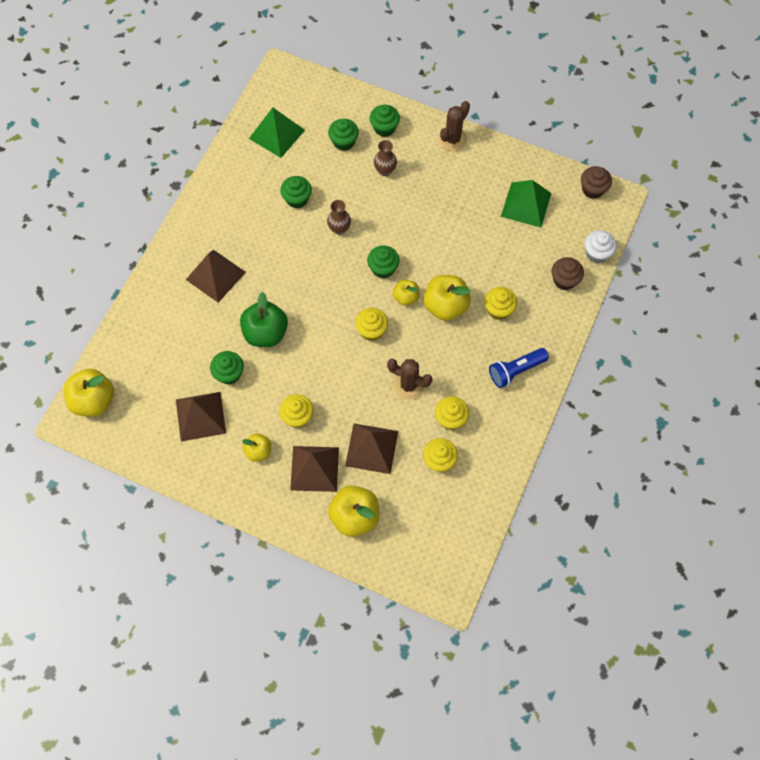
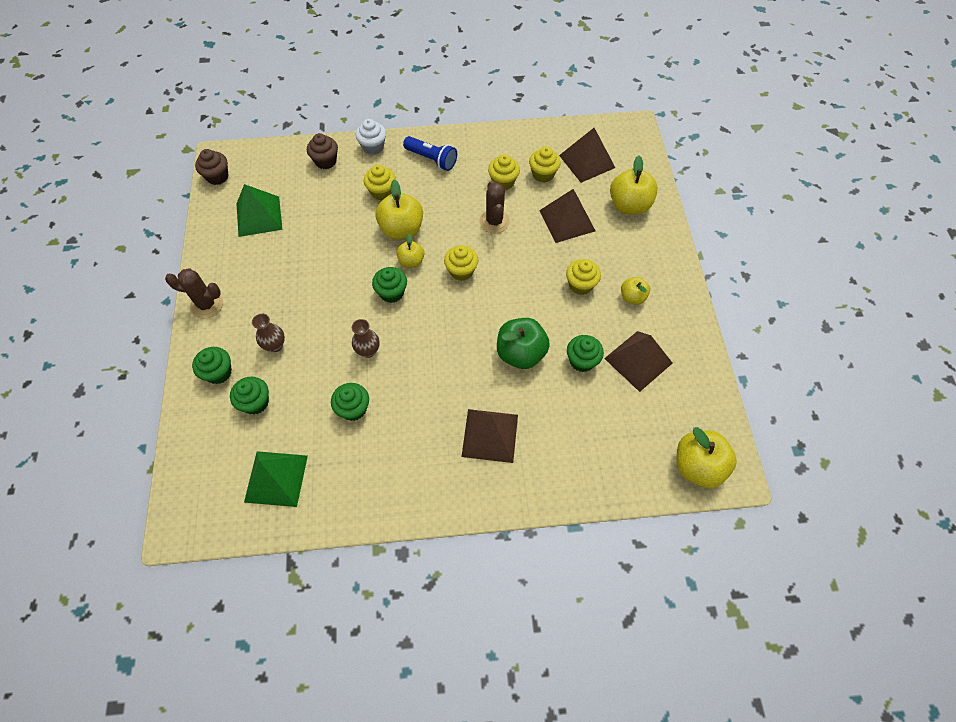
camera: 120 degrees left, 5 degrees down
brown pyramid [290,446,339,492] -> brown pyramid moved to [559,128,615,183]
white cupcake [585,230,617,263] -> white cupcake moved to [356,119,386,155]

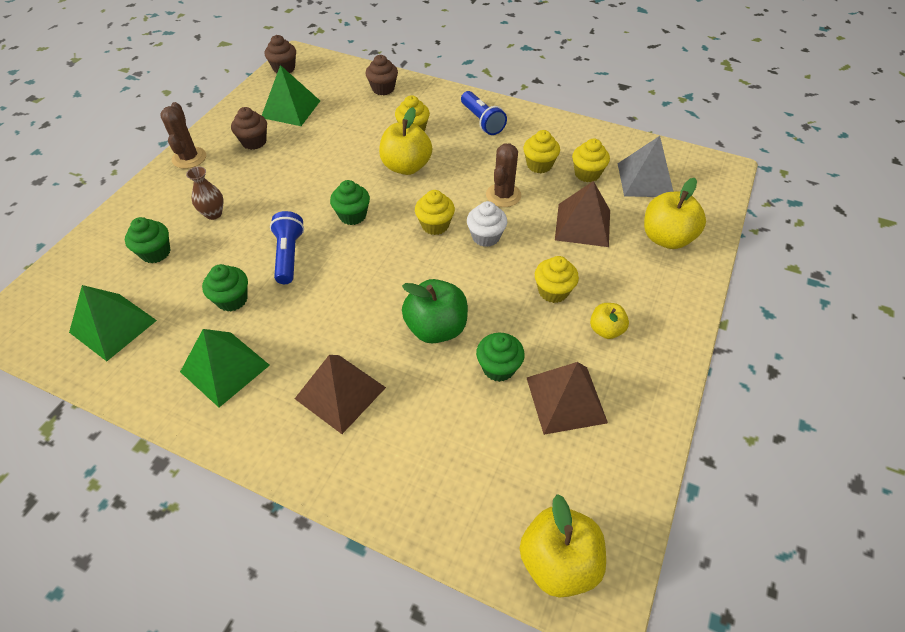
camera: 30 degrees right, 10 degrees down
brown cactus [165,268,223,318] -> brown cactus turned 45 degrees clockwise [160,102,206,169]
green cupcake [192,347,232,384] -> none
brown vase [352,319,380,358] -> blue flashlight [270,211,304,284]
white cupcake [356,119,386,155] -> white cupcake moved to [467,201,507,247]
yellow apple [396,234,424,268] -> none
brown pyramid [559,128,615,183] -> grey pyramid [618,136,673,197]
none -> green pyramid [180,329,270,407]
none -> brown cupcake [231,107,267,150]

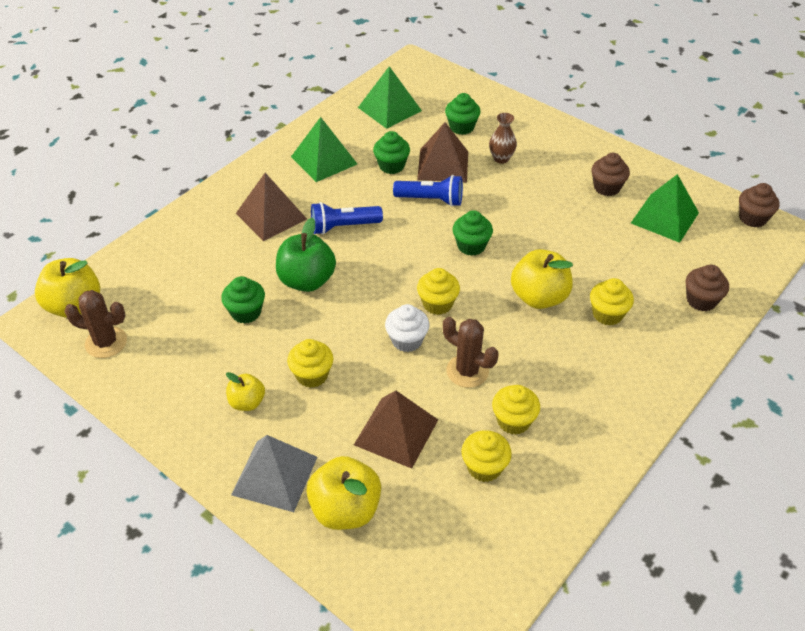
camera: 105 degrees right, 5 degrees down
brown cactus [160,102,206,169] -> brown cactus moved to [64,290,127,358]
blue flashlight [461,91,507,135] -> blue flashlight moved to [311,202,383,235]
brown pyramid [527,362,608,435] -> brown pyramid moved to [417,122,468,183]
grey pyramid [618,136,673,197] -> grey pyramid moved to [231,435,317,512]

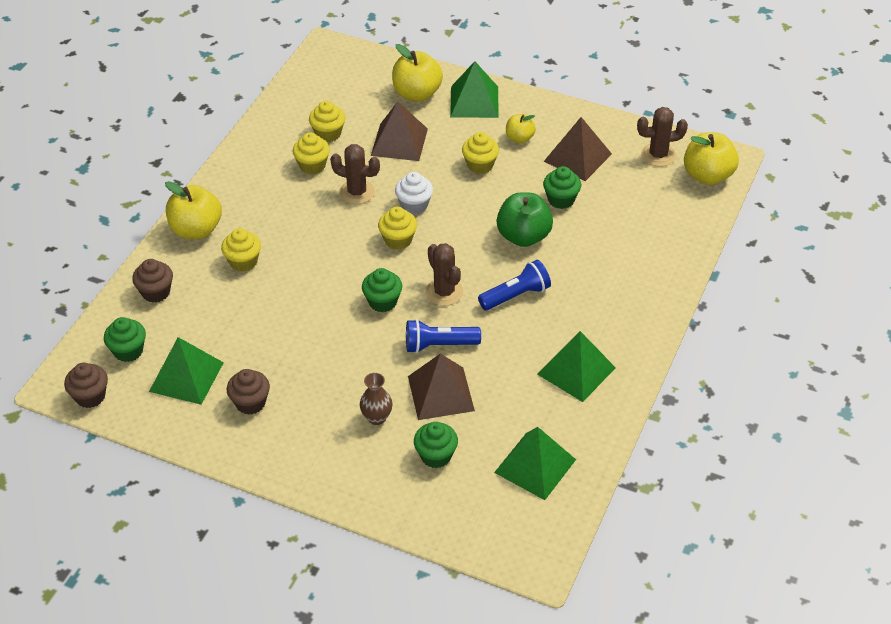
camera: 165 degrees right, 0 degrees up
grey pyramid [231,435,317,512] -> green pyramid [450,61,498,118]
brown pyramid [236,173,307,241] -> brown pyramid moved to [544,117,612,181]
green cupcake [373,131,410,174] -> green cupcake moved to [104,317,146,362]
yellow apple [511,249,573,309] -> yellow apple moved to [165,181,222,239]
none -> brown cactus [425,243,463,306]

